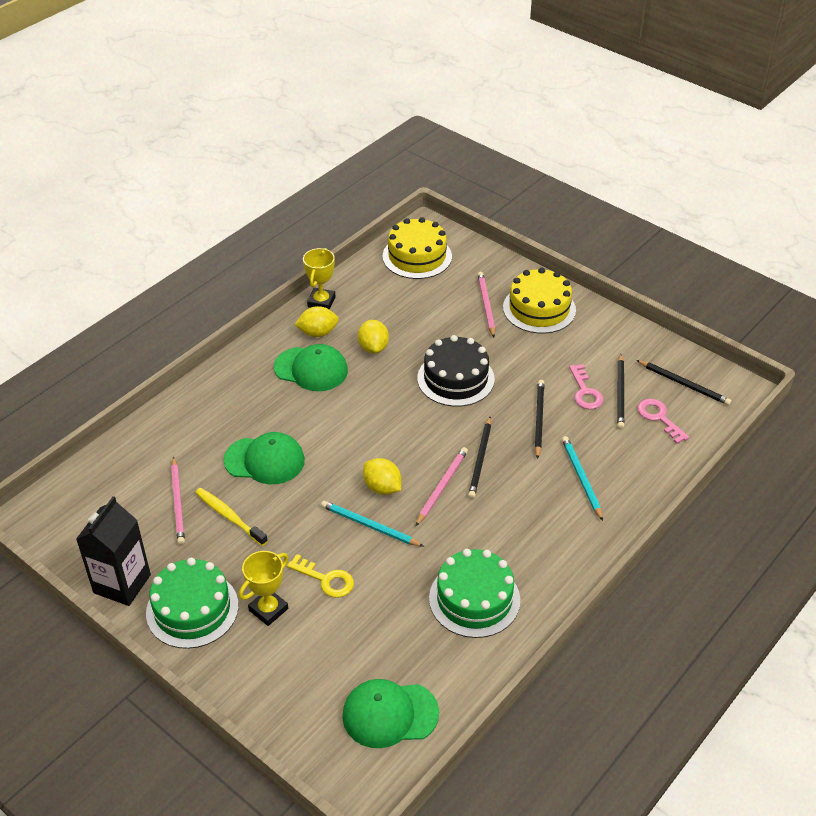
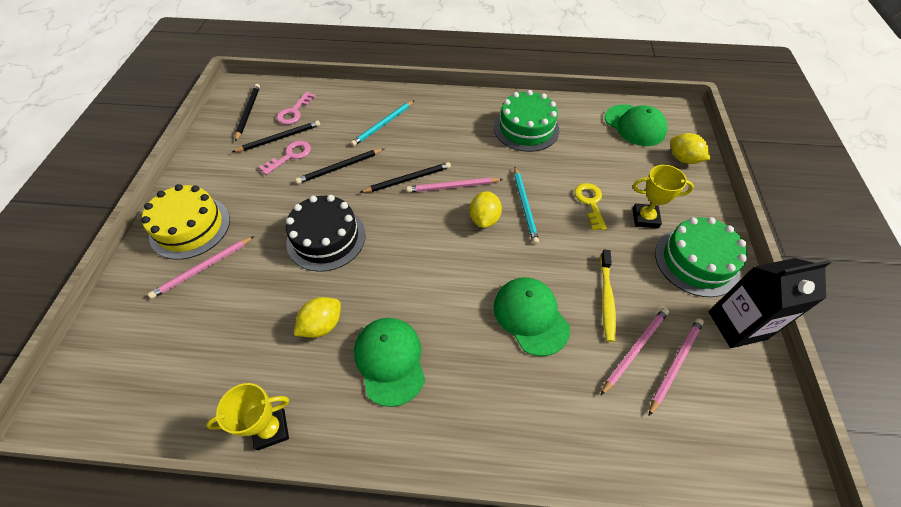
camera: 125 degrees left, 10 degrees up
yellow lemon [295,306,339,337] -> yellow lemon moved to [670,133,710,164]
yellow cake [383,217,452,279] -> none
none -> pink pencil [648,318,704,416]

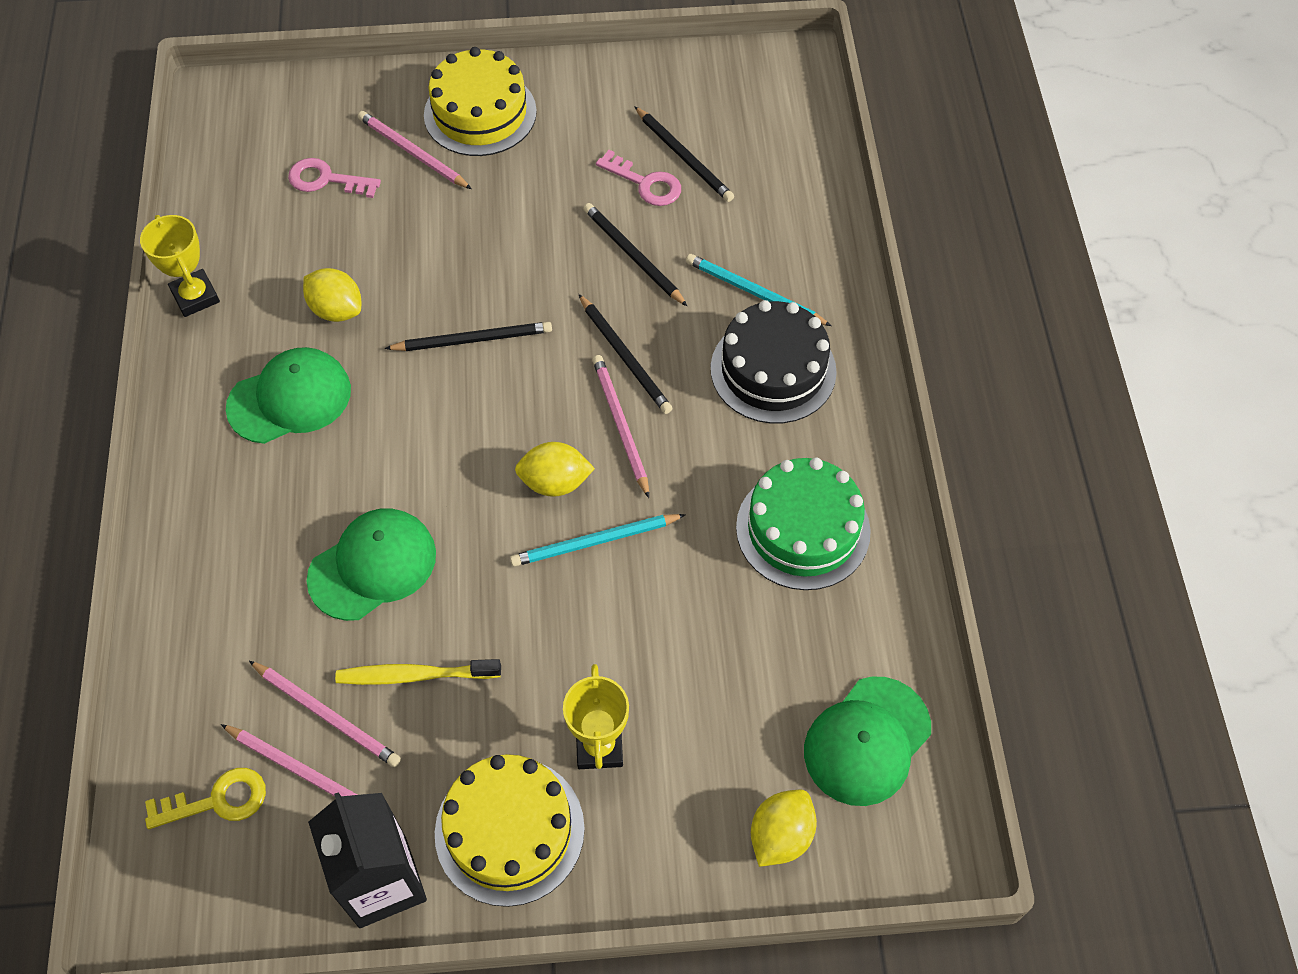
camera: 80 degrees right, 5 degrees up
black pencil [235,84,260,142] -> black pencil moved to [384,322,552,351]
pink key [277,92,316,125] -> pink key moved to [288,158,381,198]
black cake [286,195,366,272] -> black cake moved to [711,300,837,424]
yellow key [575,183,607,230] -> yellow key moved to [145,768,266,829]
green cake [655,217,747,297] -> yellow cake [435,754,585,907]

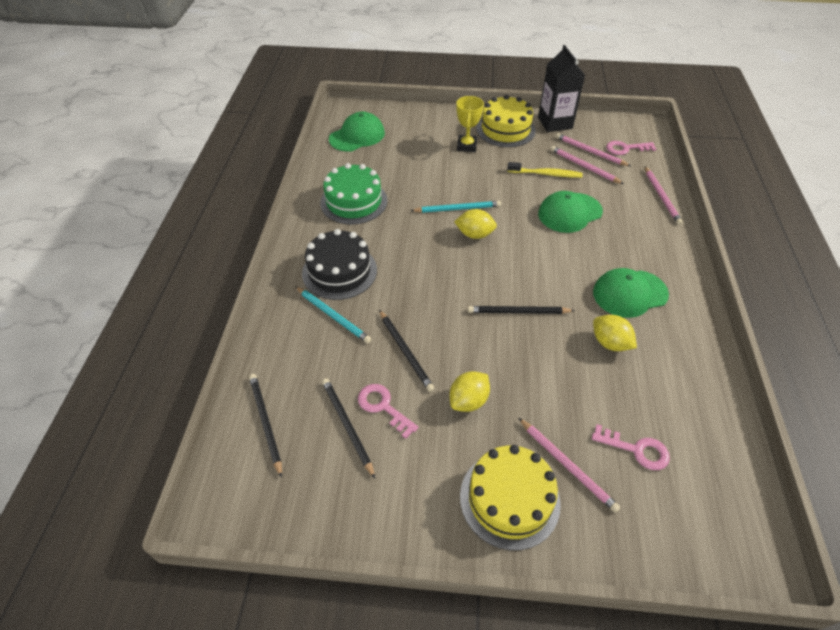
camera: 170 degrees left, 10 degrees down
yellow trophy [140,215,220,317] -> none
yellow key [145,768,266,829] -> pink key [606,141,656,155]
black pencil [579,294,673,414] -> black pencil moved to [249,374,282,478]
pink pencil [592,355,649,498] -> pink pencil moved to [645,167,683,225]
yellow lemon [751,790,817,867] -> yellow lemon moved to [450,371,490,412]

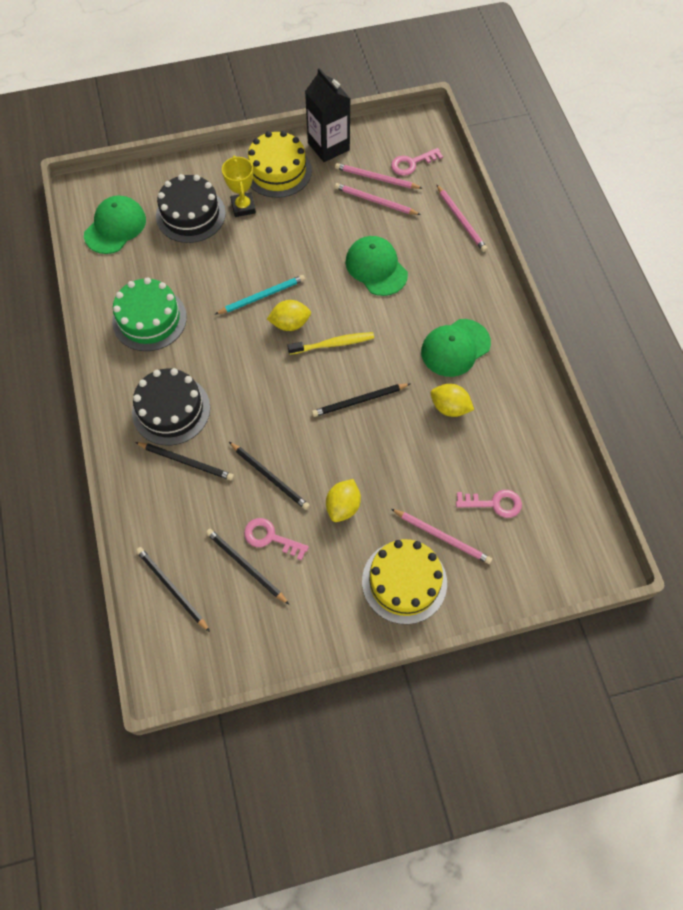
camera: 20 degrees left, 15 degrees up
turquoise pencil [295,286,371,343] -> black pencil [135,442,234,481]
yellow toothbrush [507,162,583,178] -> yellow toothbrush moved to [287,332,374,355]
green cap [538,191,603,233] -> green cap turned 105 degrees clockwise [345,236,408,296]
none -> black cake [156,174,226,243]

